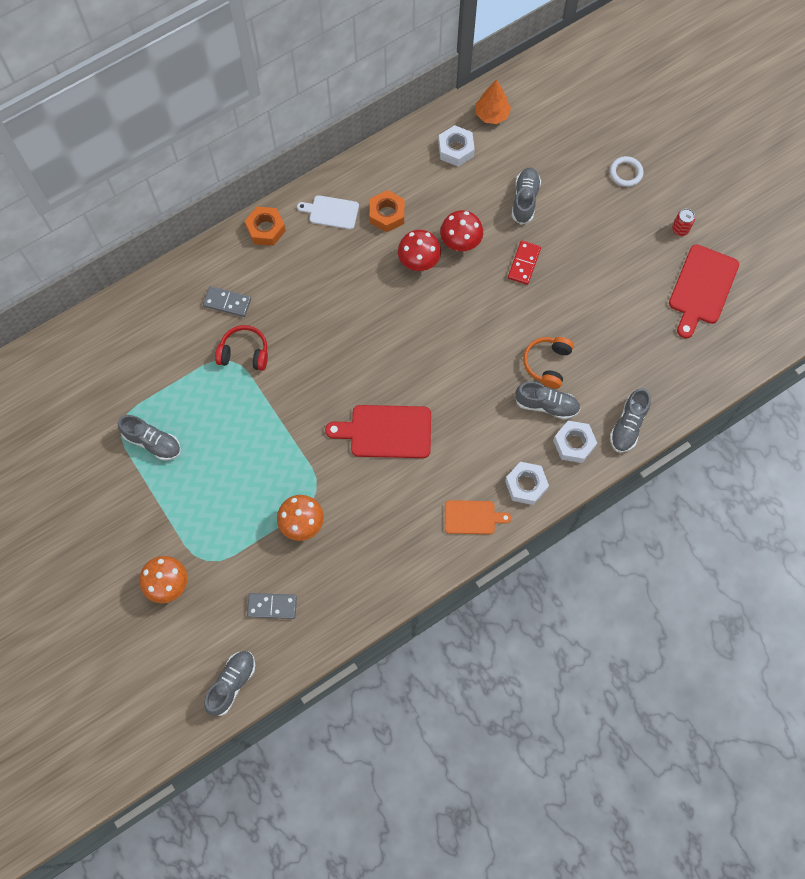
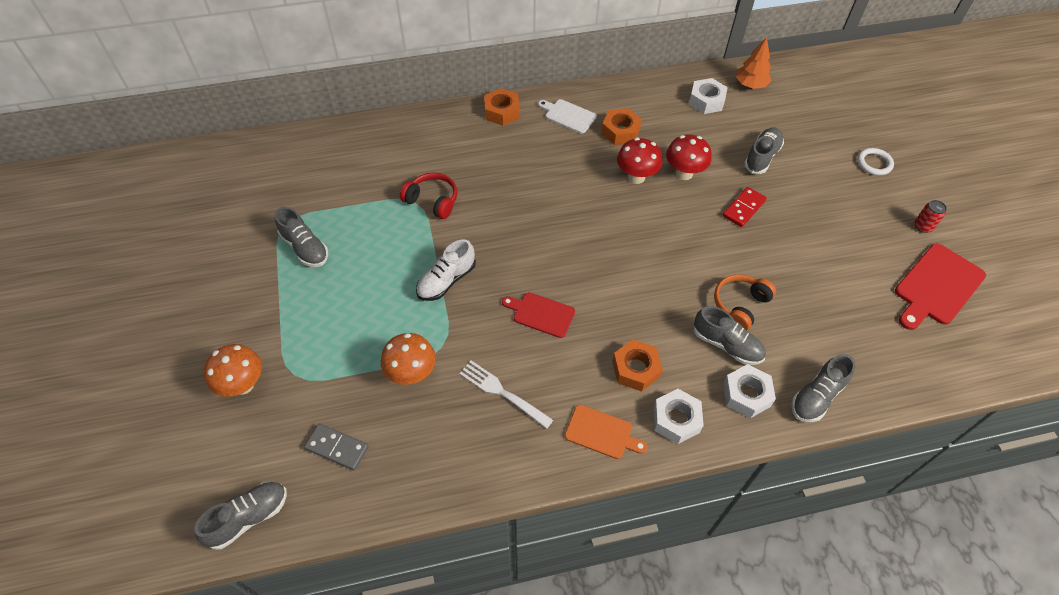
camera: 20 degrees right, 15 degrees down
grey domino [203,286,251,317] -> none
red cutting board [325,405,431,458] -> red cutting board [502,292,575,338], size x0.62
none -> white shoe [416,239,476,301]
none -> white fork [459,360,553,429]
none -> orange nut [612,339,663,392]

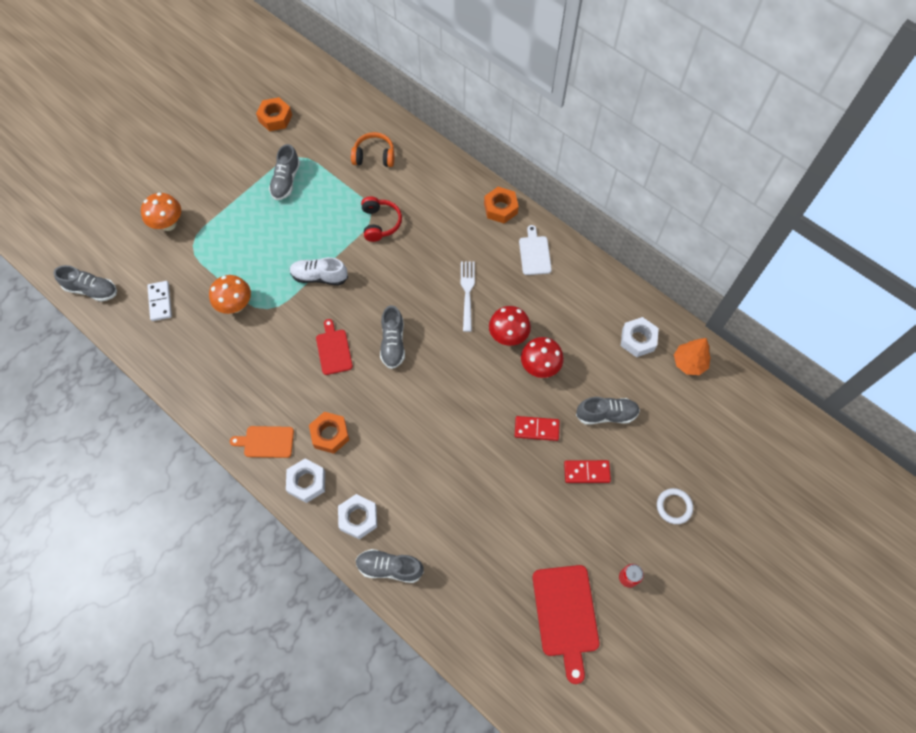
camera: 55 degrees right, 10 degrees up
grey domino [304,423,369,470] -> white domino [147,281,172,321]
white fork [459,360,553,429] -> white fork moved to [461,261,475,332]
orange cutting board [565,405,647,459] -> orange cutting board turned 105 degrees clockwise [230,426,294,458]
orange nut [601,108,642,145] -> orange nut moved to [256,97,292,131]
grey shoe [694,306,766,365] -> grey shoe moved to [380,305,405,369]
orange headphones [714,274,776,331] -> orange headphones moved to [351,132,394,167]
red cutting board [895,243,986,330] -> red cutting board turned 105 degrees counterclockwise [533,565,600,684]
none -> red domino [564,460,611,483]

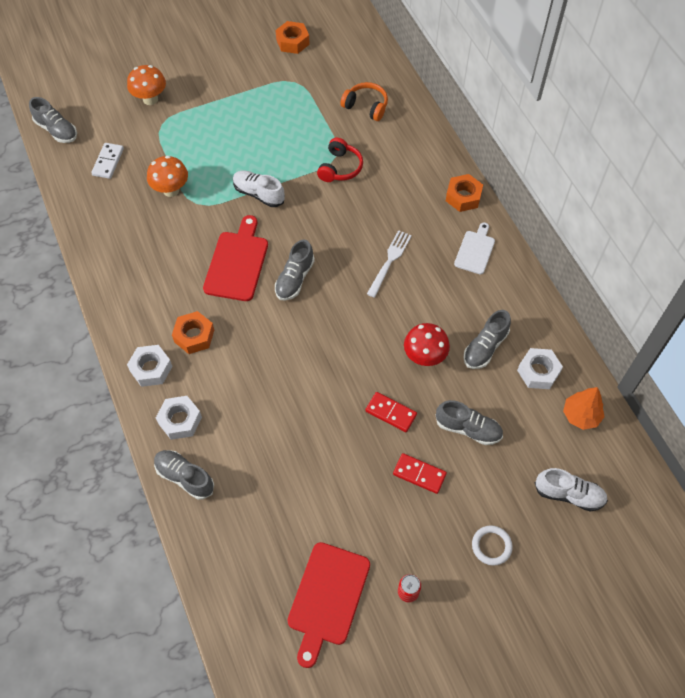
camera: 25 degrees right, 5 degrees down
orange cutting board [230,426,294,458] -> none
grey shoe [269,144,300,200] -> grey shoe moved to [464,310,511,369]
red cutting board [316,319,353,375] -> red cutting board [203,215,268,301], size x1.62
red mushroom [489,306,531,346] -> none
none -> white shoe [535,468,608,512]

